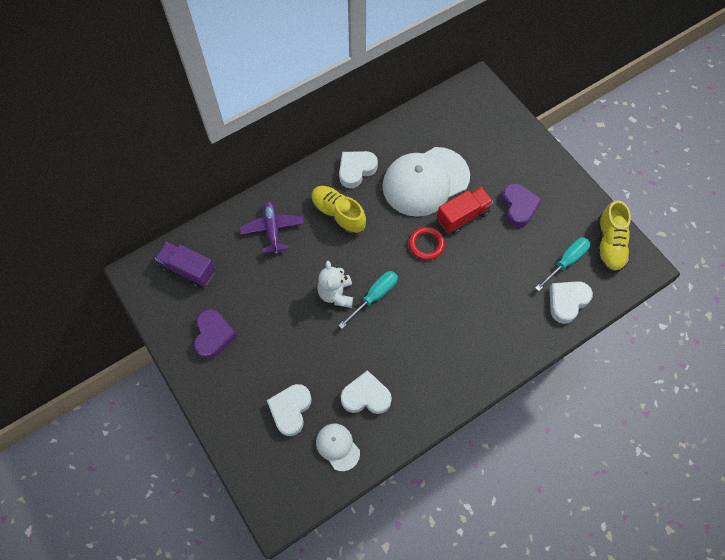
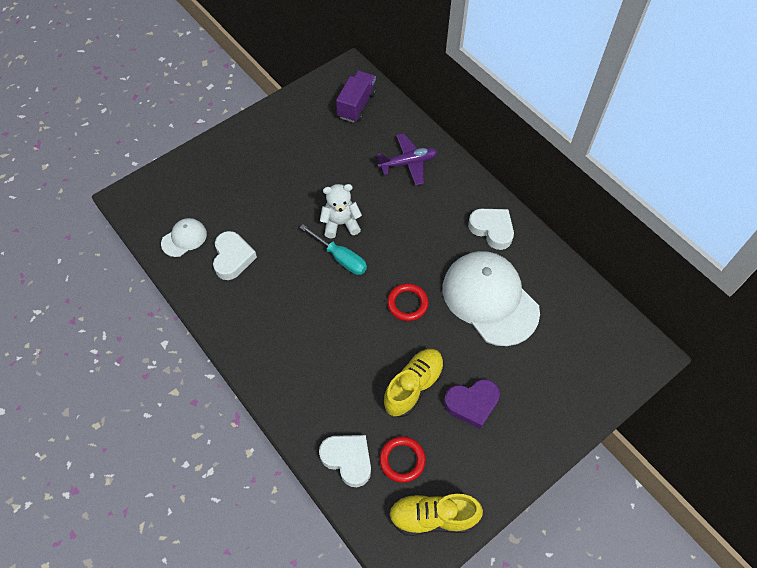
camera: 85 degrees right, 5 degrees down
purple heart [194,309,237,359] -> none
white heart [267,384,312,436] -> none
yellow shoe [311,186,366,235] -> yellow shoe moved to [384,349,444,417]
red truck [437,187,493,234] -> none
turquoise screwdriver [535,238,590,291] -> red ring [379,436,426,483]

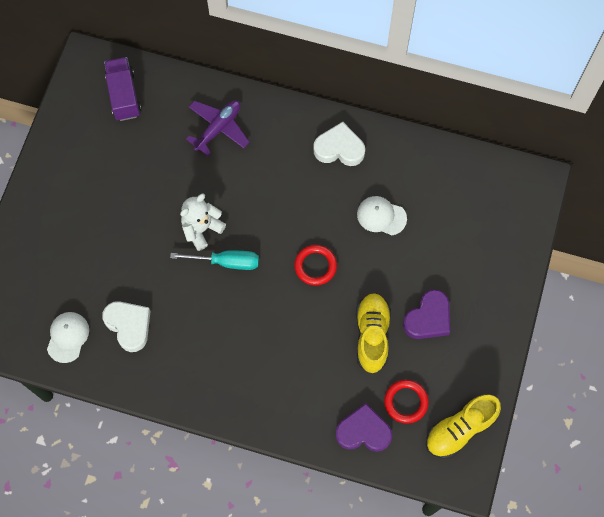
camera: 35 degrees left, 10 degrees up
white heart [319,435,371,487] -> purple heart [335,403,392,452]
white cap [443,251,540,346] -> white cap [357,196,407,235], size x0.46

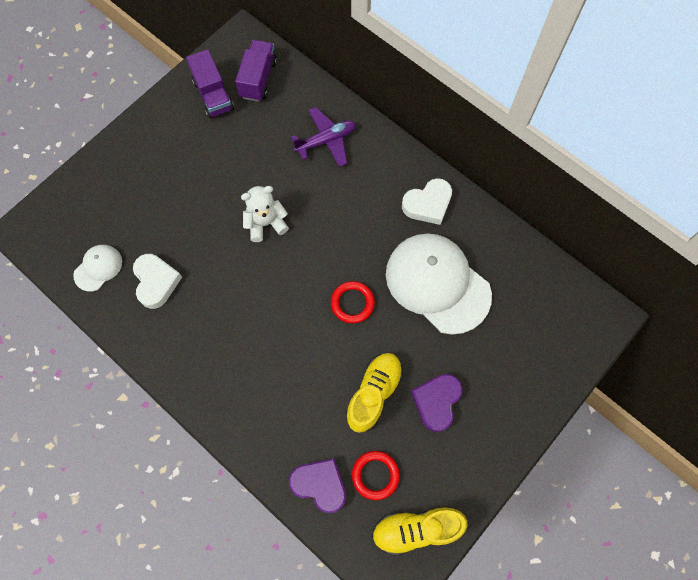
camera: 25 degrees right, 0 degrees up
turquoise screwdriver [170,250,259,270] -> none
white heart [313,122,365,166] -> white heart turned 120 degrees clockwise [402,178,452,225]
white cap [357,196,407,235] -> white cap [386,234,492,335], size x2.16
purple heart [403,290,450,339] -> purple heart turned 135 degrees clockwise [411,374,463,432]
none -> purple truck [186,49,234,118]

